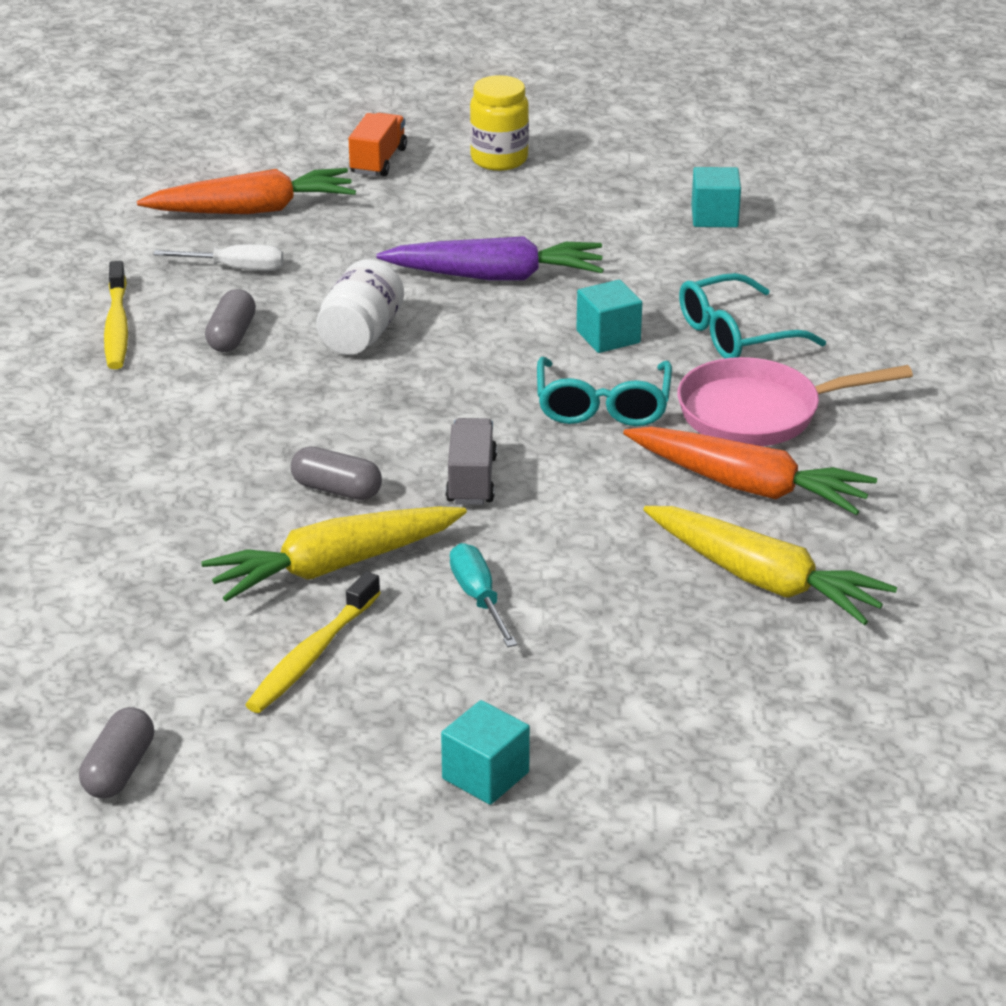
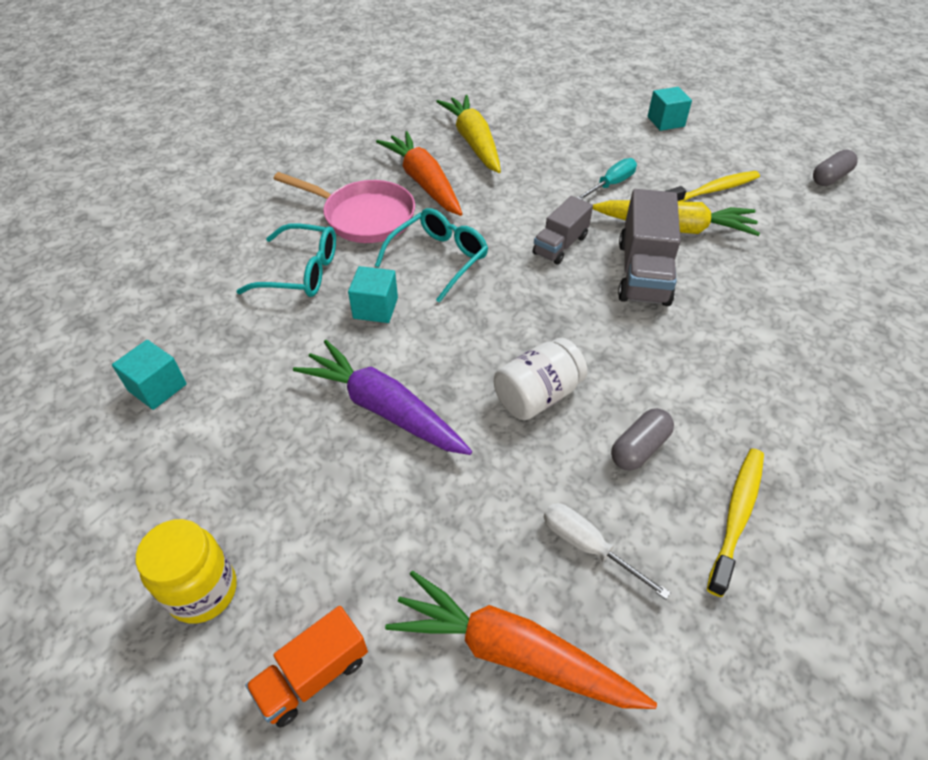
camera: 145 degrees left, 15 degrees up
grey capsule [291,446,382,500] -> grey truck [618,189,681,306]
turquoise screwdriver [450,543,517,647] -> turquoise screwdriver turned 150 degrees counterclockwise [576,158,637,200]

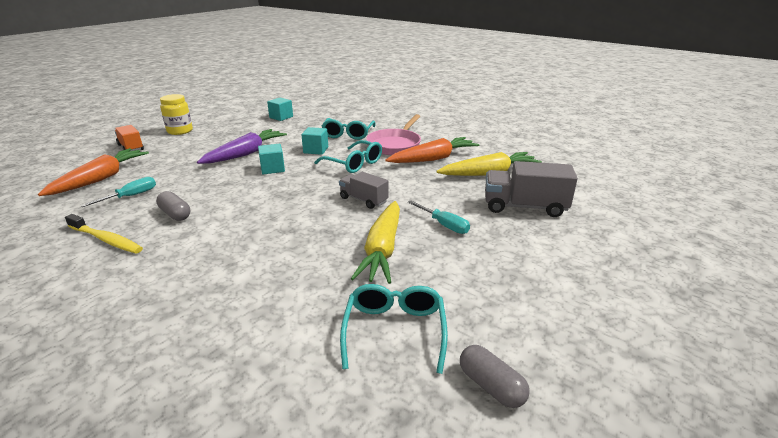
camera: 90 degrees right, 20 degrees down
white jar [494,338,587,420] -> none
white screwdriver [544,503,671,600] -> turquoise screwdriver [81,177,156,207]
grey truck [618,189,681,306] -> grey truck moved to [485,161,578,217]
turquoise cube [648,87,692,131] -> turquoise cube moved to [258,144,285,174]
yellow toothbrush [666,171,760,202] -> none
none -> turquoise glasses [340,284,448,374]

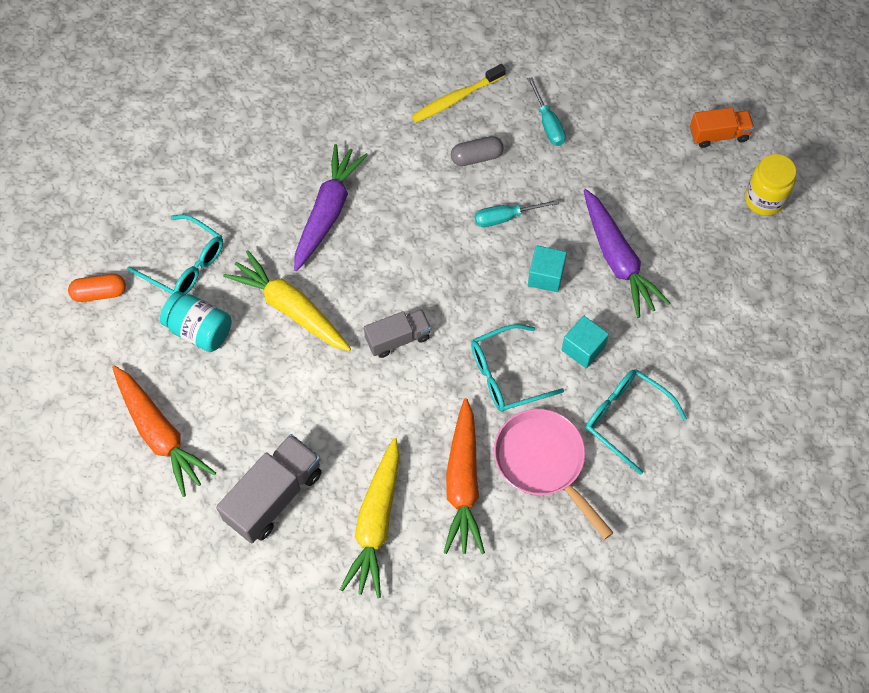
camera: 120 degrees right, 35 degrees up
orange carrot [38,148,149,196] -> orange carrot moved to [112,365,216,497]
turquoise cube [267,97,293,121] -> none
turquoise screwdriver [408,200,470,234] -> turquoise screwdriver moved to [475,199,559,227]
grey capsule [460,345,530,408] -> orange capsule [68,274,126,302]
none -> turquoise jar [160,291,231,352]
none -> purple carrot [294,144,368,271]

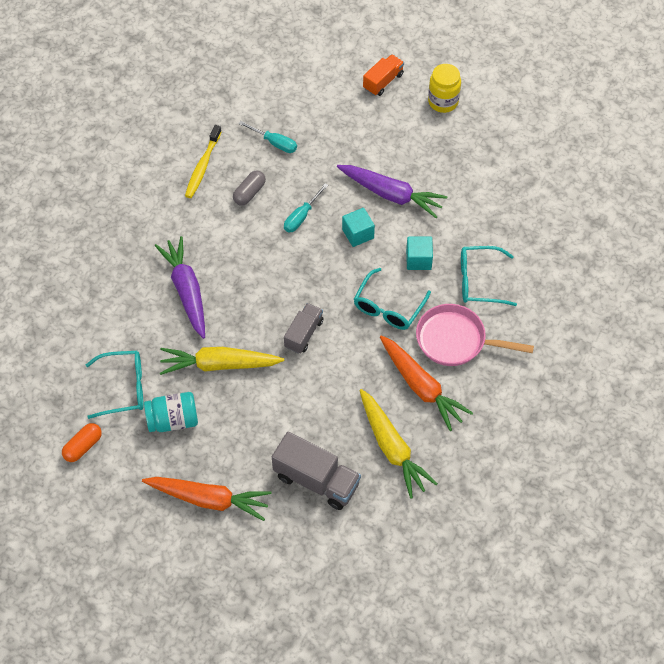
camera: 40 degrees left, 5 degrees down
grey truck [216,434,322,544] -> grey truck turned 120 degrees clockwise [272,432,361,510]

